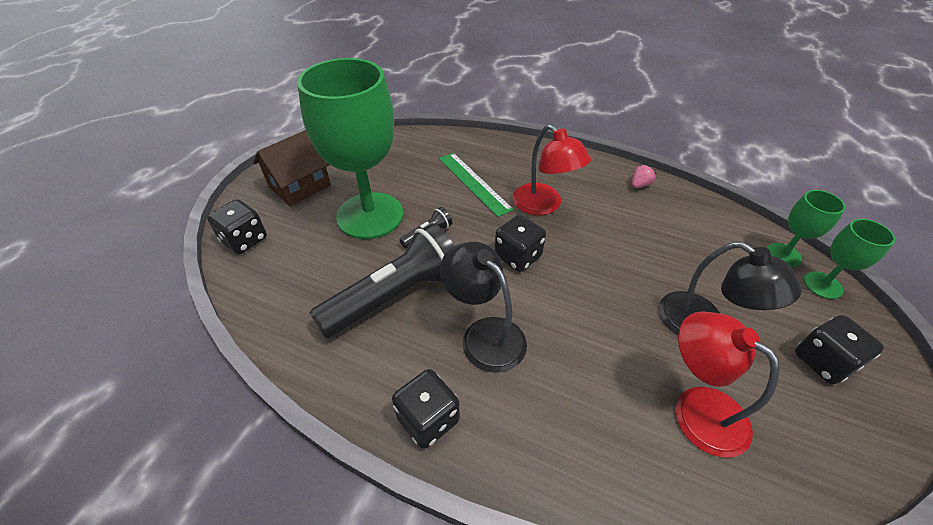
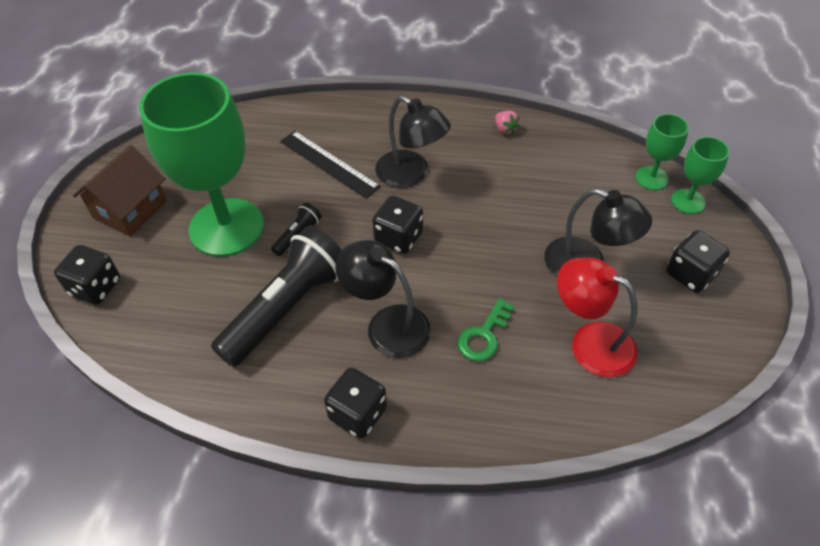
camera: 15 degrees left, 5 degrees up
green ruler [439,153,514,217] -> black ruler [280,131,381,199]
red lamp [513,124,591,215] -> black lamp [375,96,451,188]
pink strawberry [632,165,656,188] -> pink strawberry turned 120 degrees clockwise [495,111,520,135]
none -> green key [457,298,514,361]

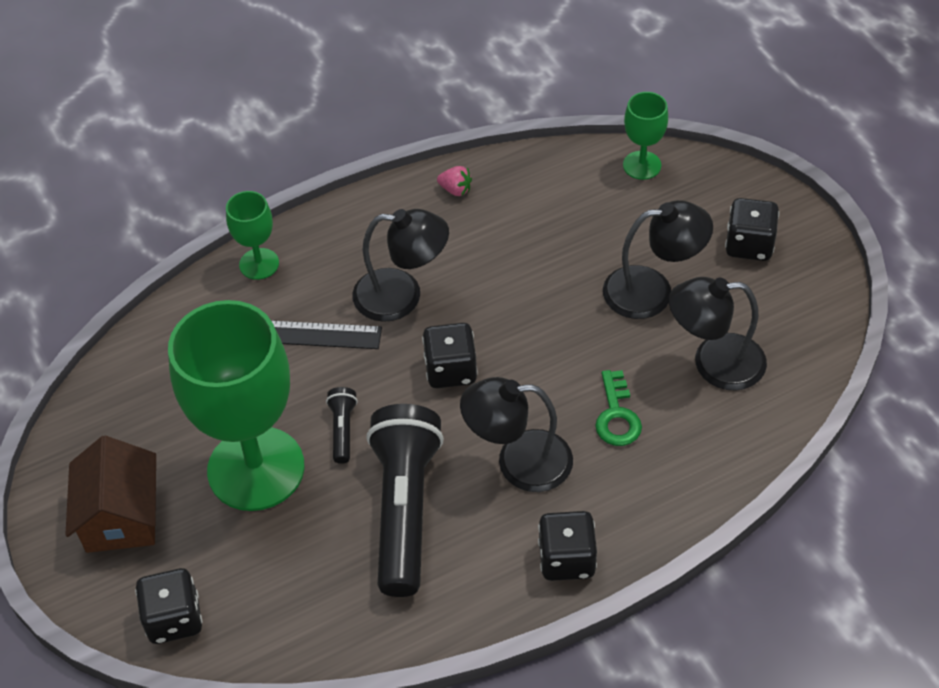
camera: 35 degrees left, 0 degrees up
red lamp [557,258,637,378] -> black lamp [669,277,767,390]
green goblet [671,137,729,214] -> green goblet moved to [226,191,279,280]

